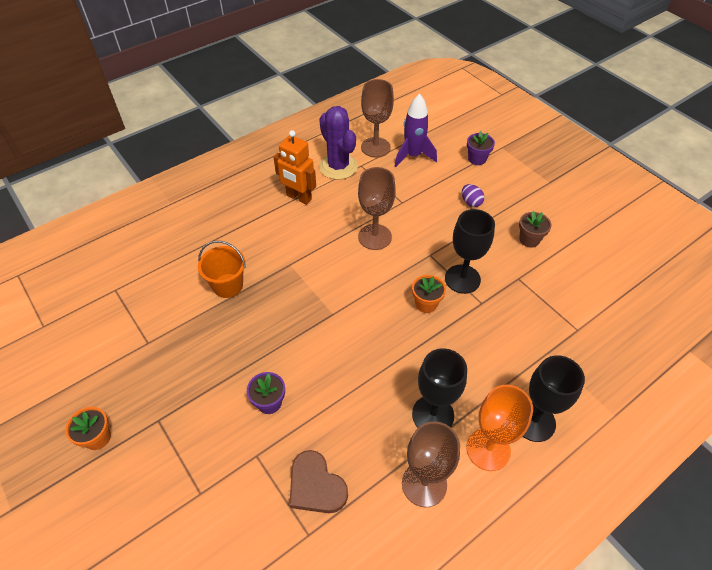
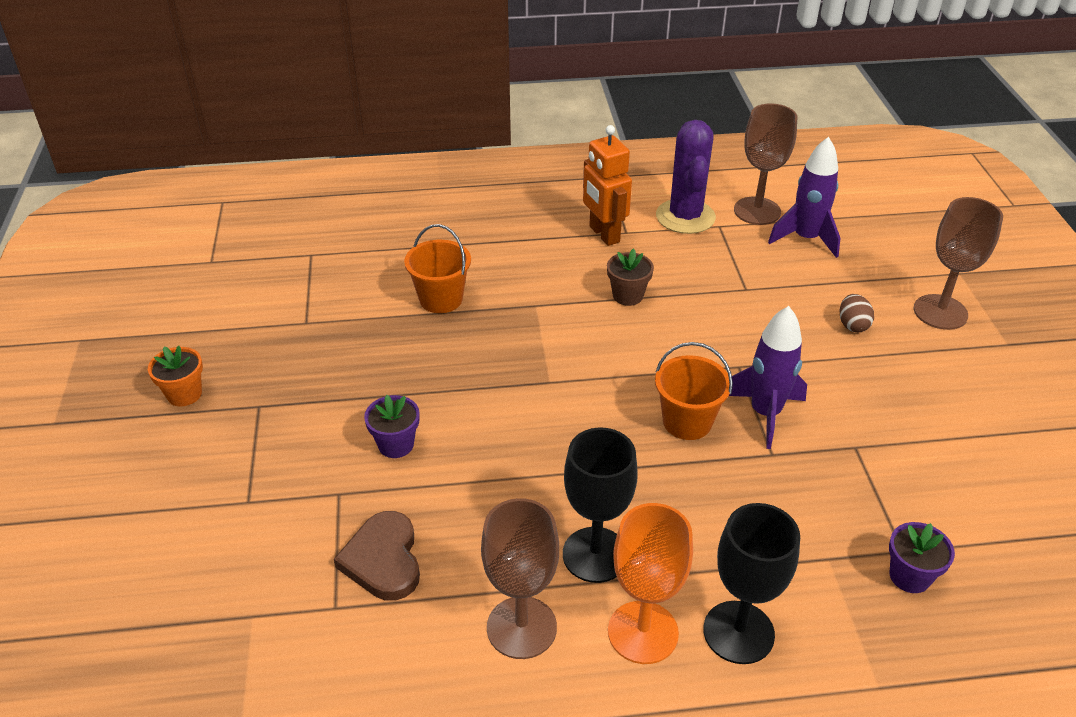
camera: 30 degrees right, 10 degrees down
brown goblet [358,167,396,250] -> brown goblet moved to [914,197,1003,330]
orange flower pot [412,275,446,313] -> orange bucket [655,342,733,440]
black goblet [445,209,495,294] -> purple rocket [729,306,807,449]
purple egg [462,184,484,207] -> brown egg [840,294,874,332]
purple flower pot [467,131,495,165] -> purple flower pot moved to [889,522,955,593]
brown flower pot [519,211,551,247] -> brown flower pot moved to [607,248,654,306]

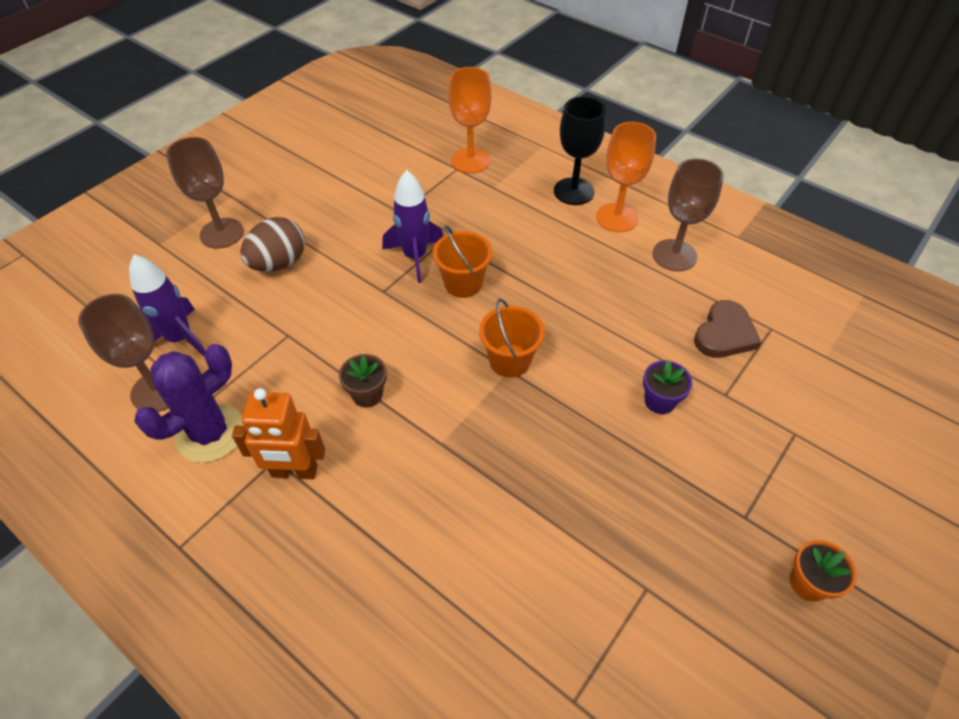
camera: 135 degrees left, 10 degrees up
orange bucket [404,224,471,313] -> orange bucket moved to [479,299,545,378]
black goblet [563,427,638,583] -> none
orange robot [583,125,632,246] -> orange robot turned 75 degrees clockwise [232,388,325,479]
brown egg [840,294,874,332] -> brown egg [241,217,305,272], size x1.82
purple flower pot [889,522,955,593] -> orange goblet [448,67,491,173]

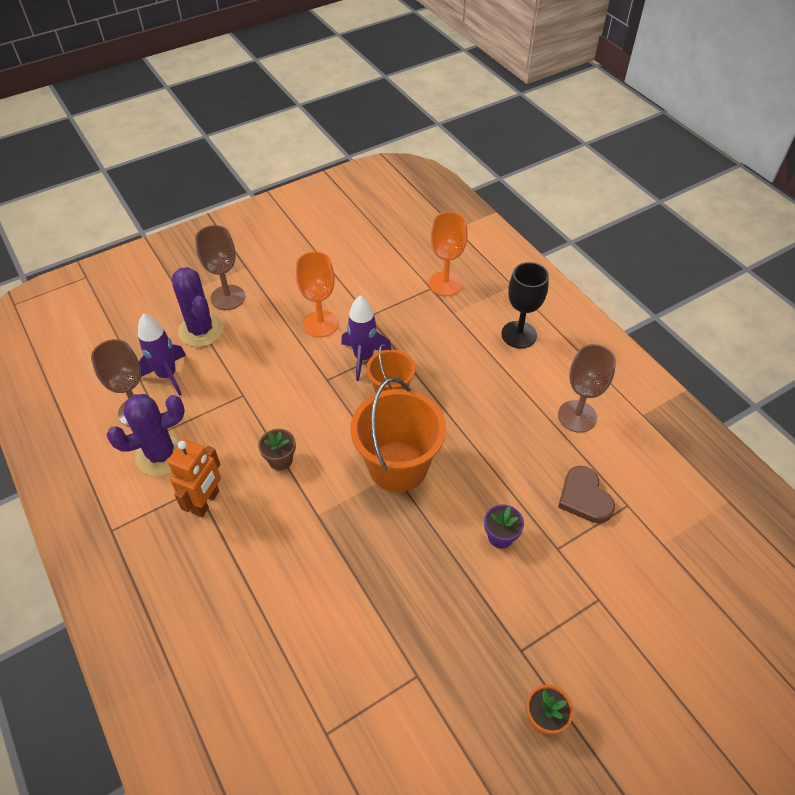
camera: 20 degrees right, 0 degrees up
orange robot [232,388,325,479] -> orange robot turned 90 degrees counterclockwise [168,439,221,517]
brown egg [241,217,305,272] -> none
orange bucket [479,299,545,378] -> orange bucket [351,378,446,492], size x1.75
orange goblet [596,122,656,232] -> orange goblet moved to [296,252,338,337]
brown heart [694,300,761,358] -> brown heart turned 105 degrees clockwise [558,466,615,523]
none -> purple cactus [172,267,224,347]

